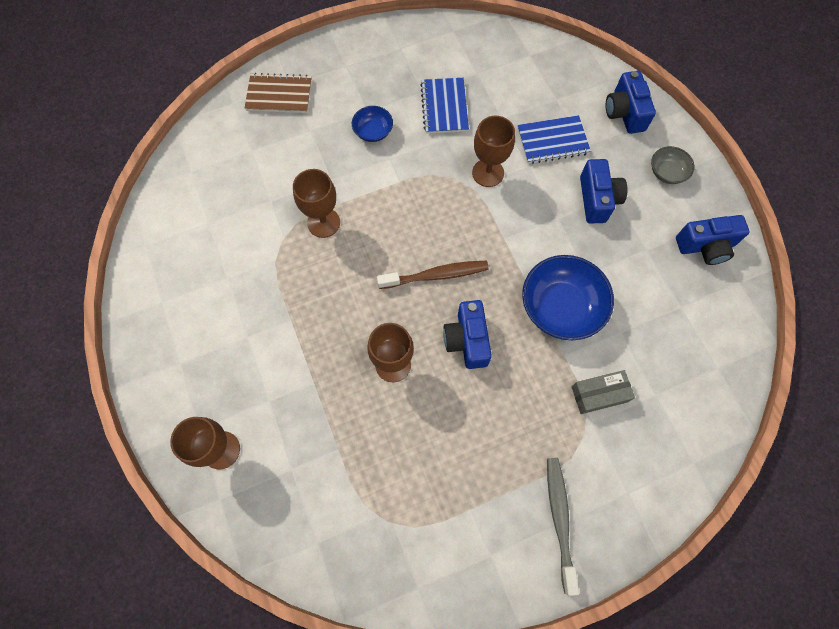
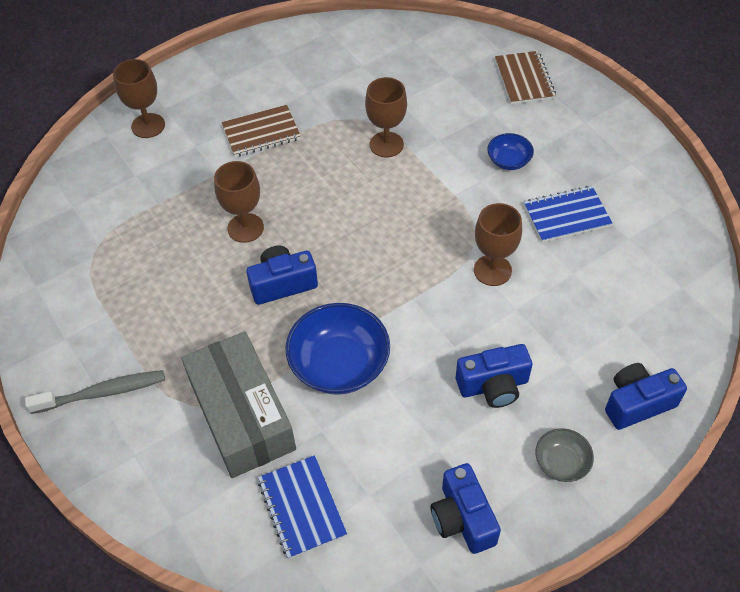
camera: 80 degrees right, 15 degrees down
brown toothbrush [377,261,489,289] -> none
blue notebook [518,115,591,164] -> blue notebook moved to [258,455,347,559]
grey box [571,370,635,414] -> grey box [181,331,296,478], size x2.07
none -> brown notebook [222,105,301,157]

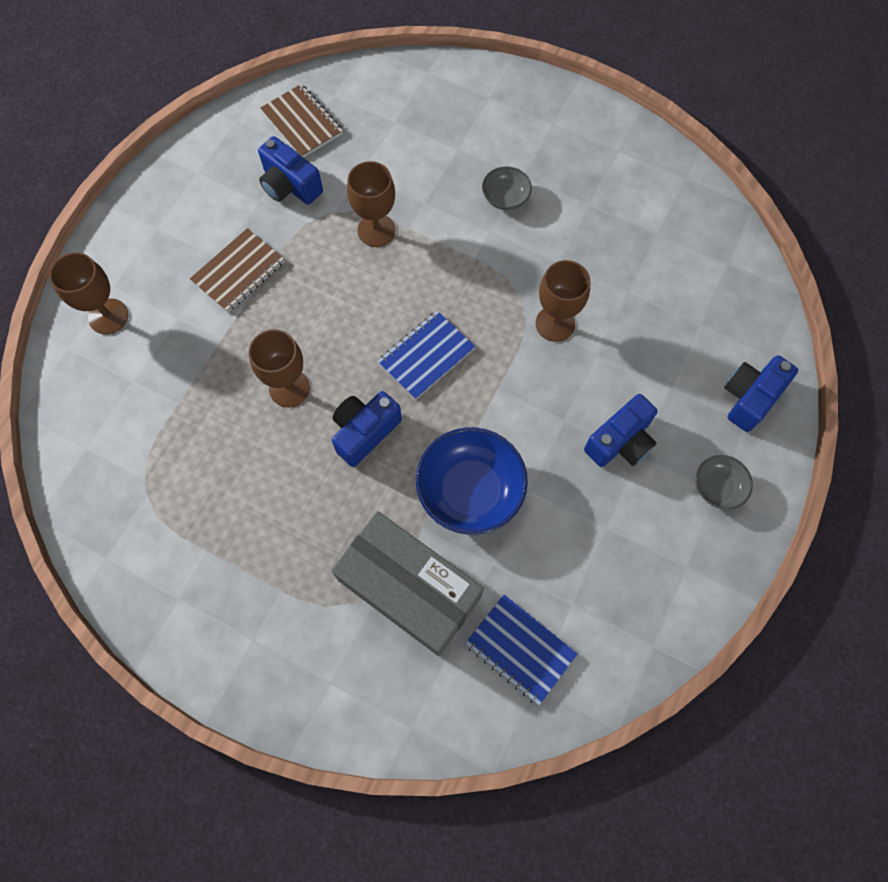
camera: 30 degrees left, 15 degrees up
grey toothbrush [25,370,165,414] -> none
blue camera [431,463,501,554] -> blue camera moved to [258,136,323,204]
blue bowl [487,133,534,170] -> grey bowl [482,166,532,210]
brown notebook [495,51,556,104] -> brown notebook moved to [260,84,343,158]
blue notebook [524,186,613,242] -> blue notebook moved to [377,311,475,400]

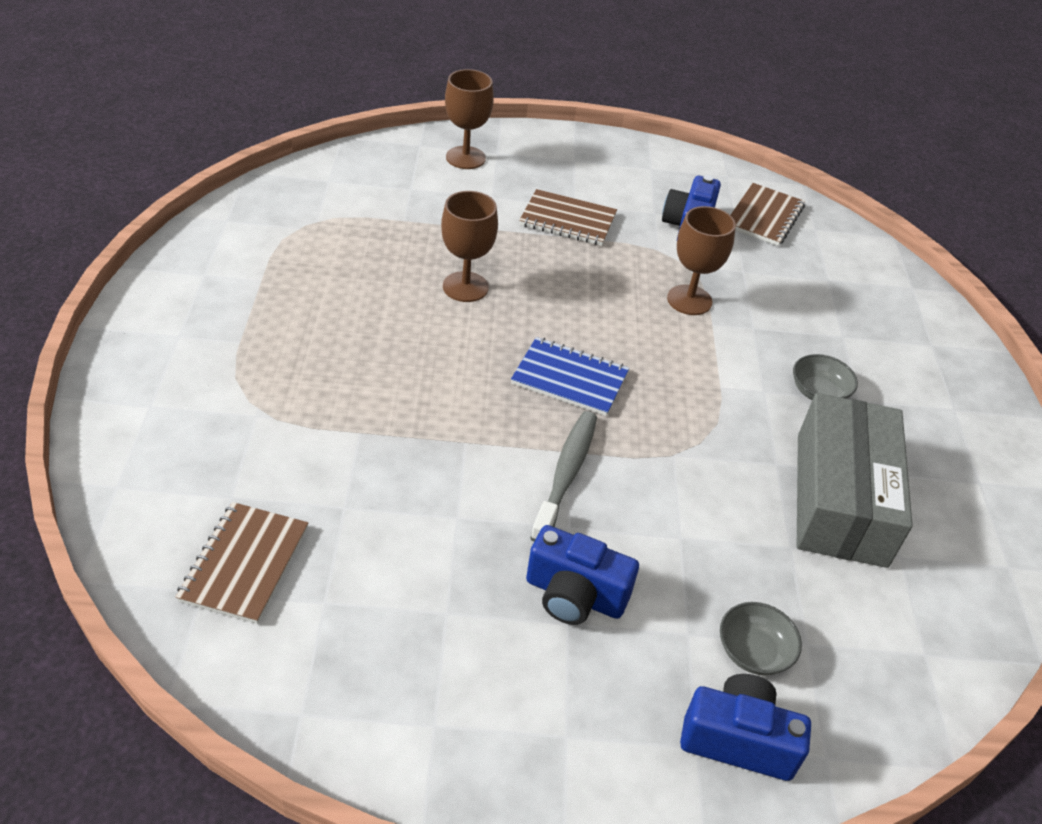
camera: 60 degrees right, 25 degrees down
grey box [331,511,484,656] -> grey box moved to [797,393,913,568]
blue camera [332,391,402,467] -> none
blue bowl [416,427,528,535] -> none
blue notebook [465,594,577,705] -> brown notebook [176,502,308,624]
brown goblet [536,260,590,342] -> none
grey bowl [695,455,753,510] -> grey bowl moved to [720,602,802,675]
none -> grey toothbrush [530,411,597,542]

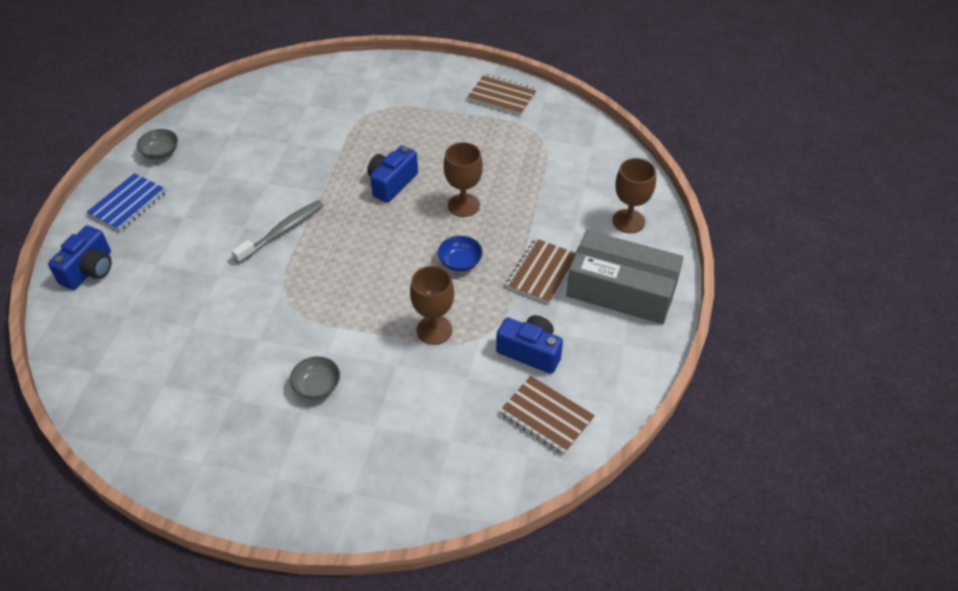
camera: 105 degrees right, 5 degrees up
brown notebook [176,502,308,624] -> brown notebook moved to [468,74,537,115]
blue notebook [511,337,629,416] -> blue notebook moved to [87,173,167,232]
blue camera [526,525,639,625] -> blue camera moved to [367,145,418,203]
grey toothbrush [530,411,597,542] -> grey toothbrush turned 75 degrees counterclockwise [232,200,324,264]
grey bowl [720,602,802,675] -> grey bowl moved to [137,129,178,159]
grey box [797,393,913,568] -> grey box moved to [566,230,684,324]
none -> blue bowl [438,236,483,272]

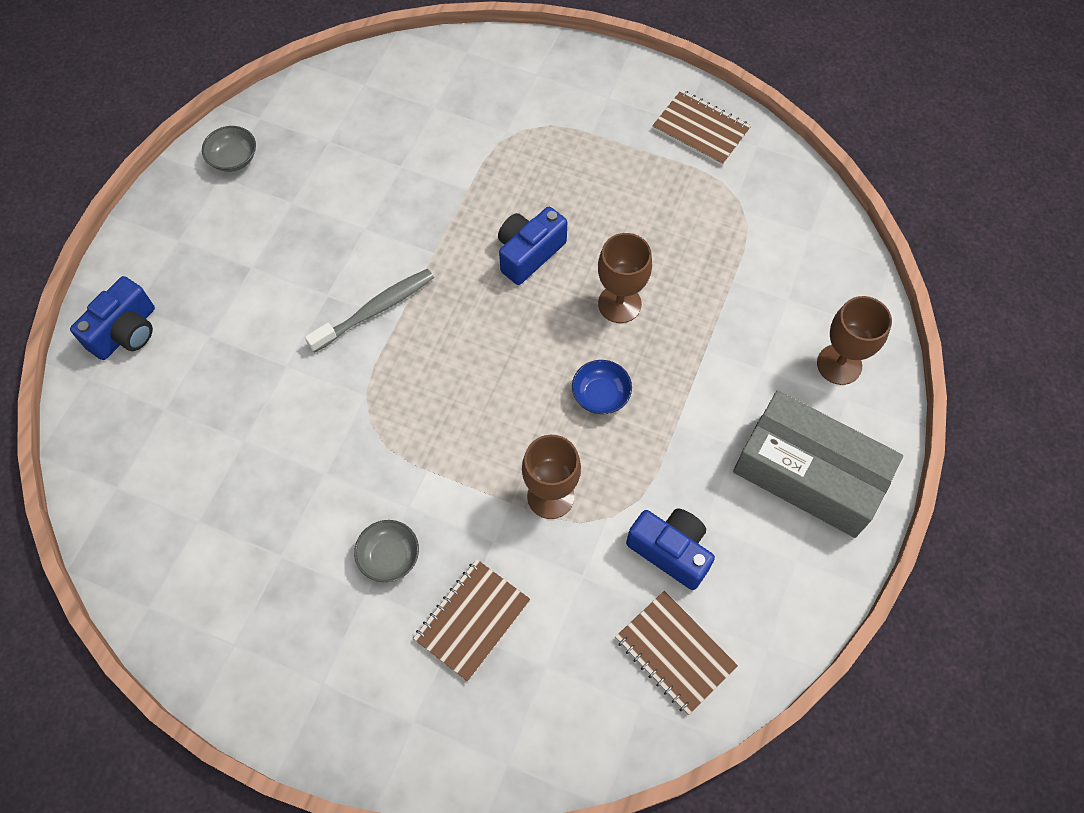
camera: 10 degrees right, 15 degrees up
blue notebook [87,173,167,232] -> none
brown notebook [506,238,576,304] -> brown notebook moved to [413,559,531,681]

